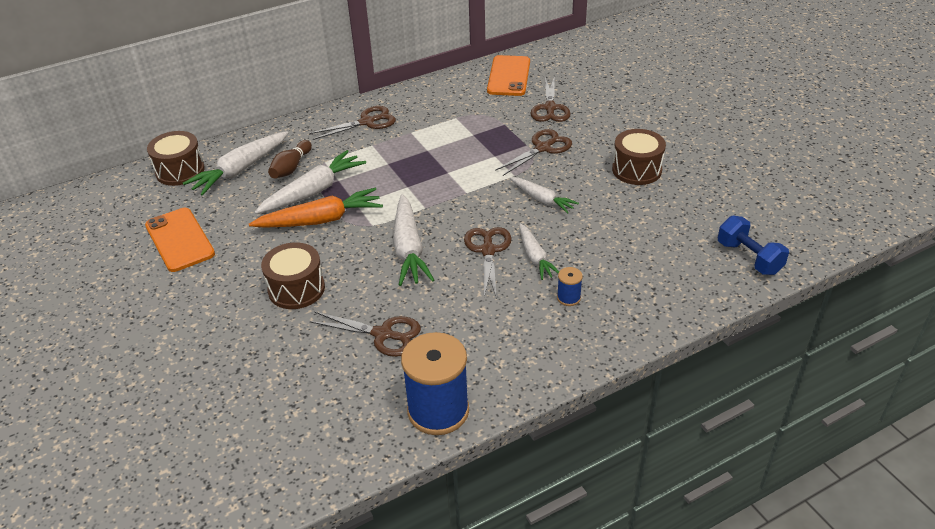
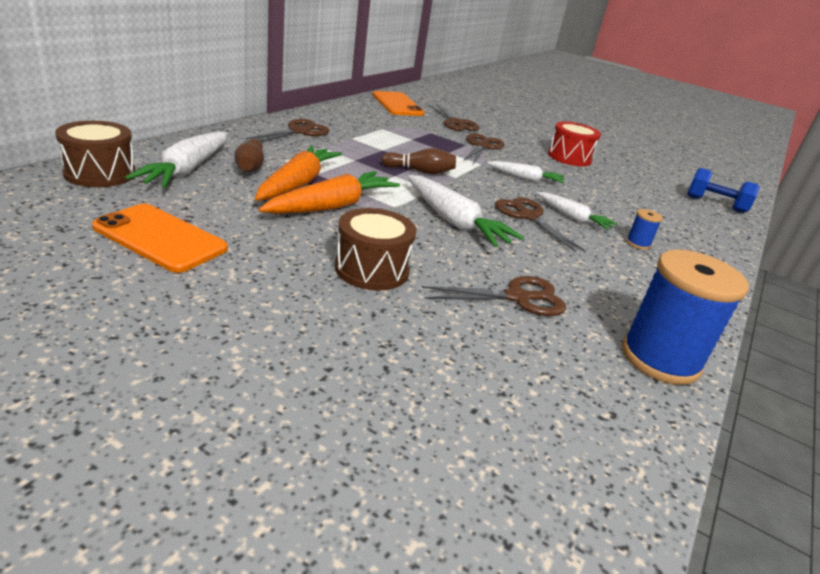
camera: 35 degrees left, 10 degrees down
white carrot [254,150,366,214] -> orange carrot [255,145,342,201]
brown drum [612,129,666,185] -> red drum [548,121,601,166]
none -> brown bowling pin [381,148,456,174]

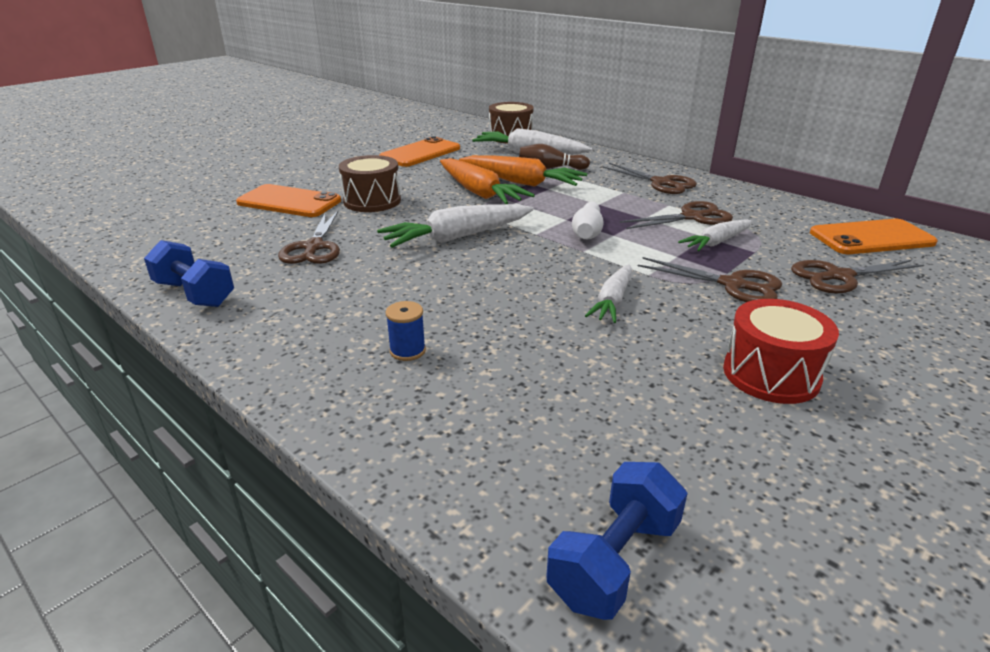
camera: 105 degrees right, 0 degrees up
brown bowling pin [381,148,456,174] -> white bowling pin [572,202,604,239]
brown scissors [495,197,585,252] -> brown scissors moved to [620,201,733,229]
white carrot [537,192,618,230] -> white carrot moved to [678,219,753,251]
blue spool [622,250,749,385] -> blue dumbbell [144,240,234,307]
none -> orange phone [236,184,341,217]

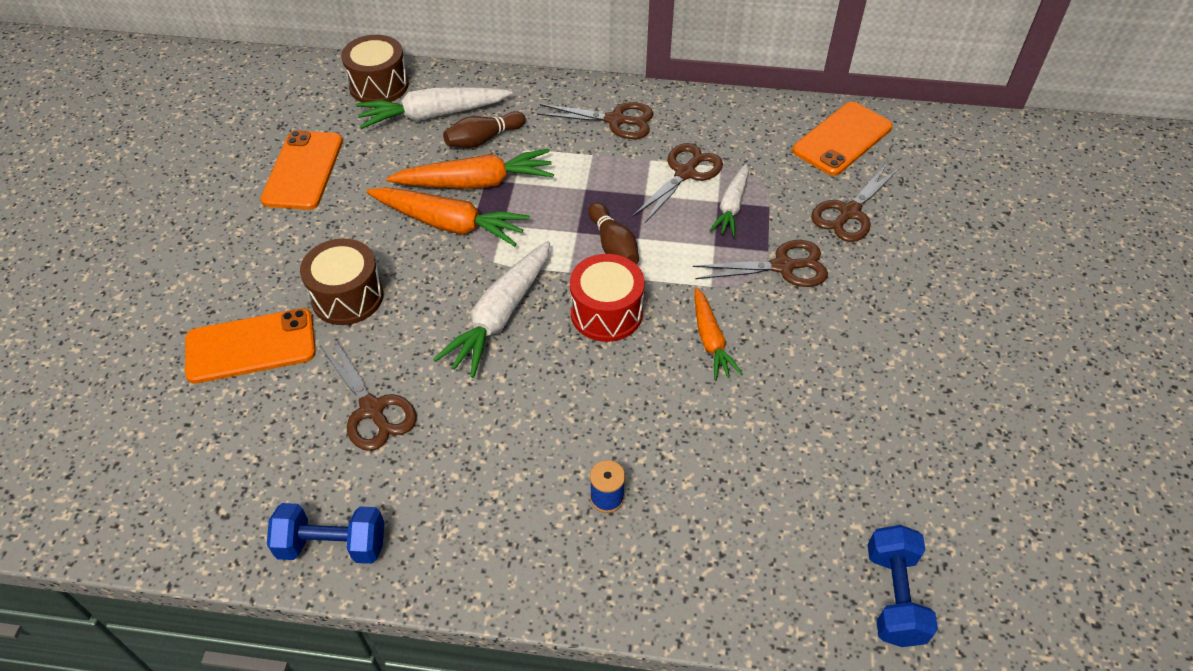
camera: 35 degrees left, 20 degrees up
white bowling pin [572,202,604,239] -> brown bowling pin [588,202,639,265]
white carrot [585,264,632,323] -> orange carrot [695,288,743,380]
red drum [723,299,839,404] -> red drum moved to [570,254,645,342]

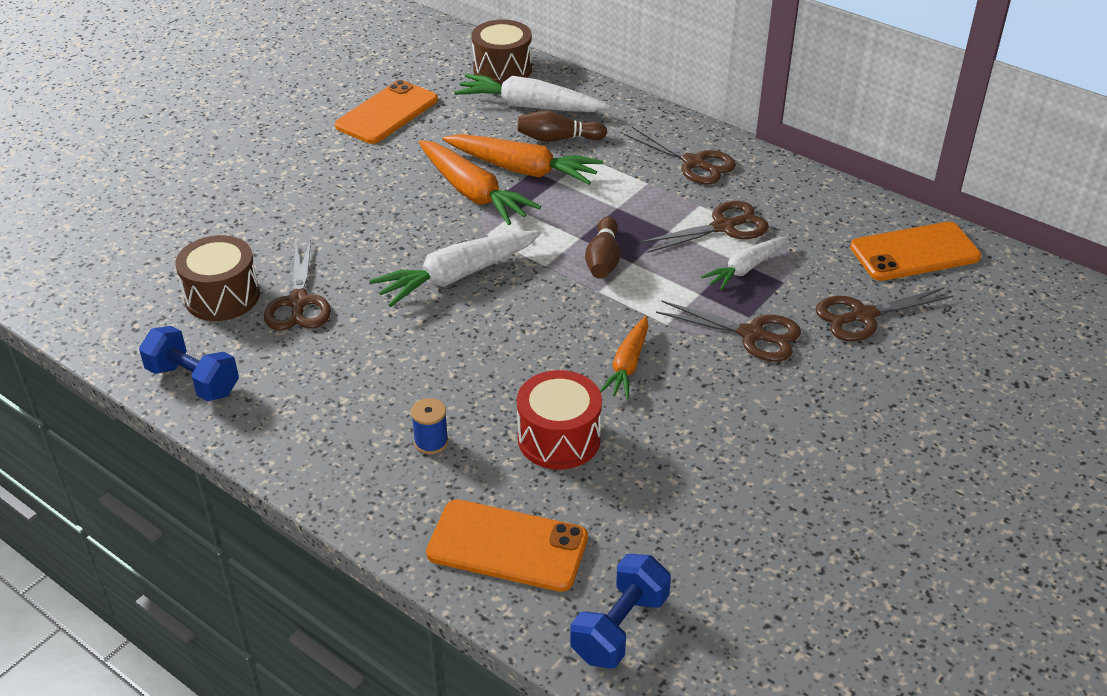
camera: 30 degrees right, 10 degrees down
orange phone [185,308,316,384] -> orange phone moved to [426,499,588,592]
brown drum [300,238,383,325] -> brown drum moved to [175,235,260,321]
red drum [570,254,645,342] -> red drum moved to [517,370,602,470]

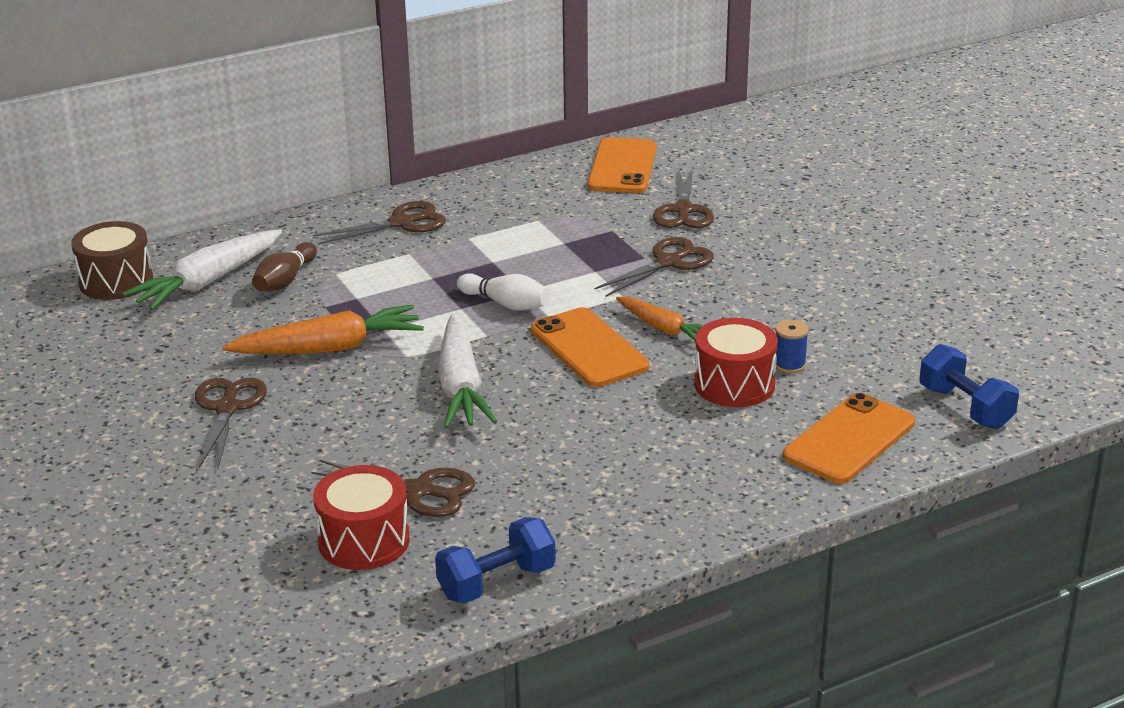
camera: 65 degrees left, 10 degrees down
brown drum [175,235,260,321] -> red drum [313,465,410,570]
orange phone [335,80,438,144] -> orange phone moved to [531,307,649,387]
blue spool [411,398,448,454] -> blue spool moved to [775,319,809,373]
orange carrot [443,134,603,185] -> none
brown bowling pin [585,216,620,279] -> white bowling pin [457,274,550,311]
brown scissors [640,201,769,253] -> brown scissors moved to [195,378,267,468]
white carrot [701,236,787,291] -> none

